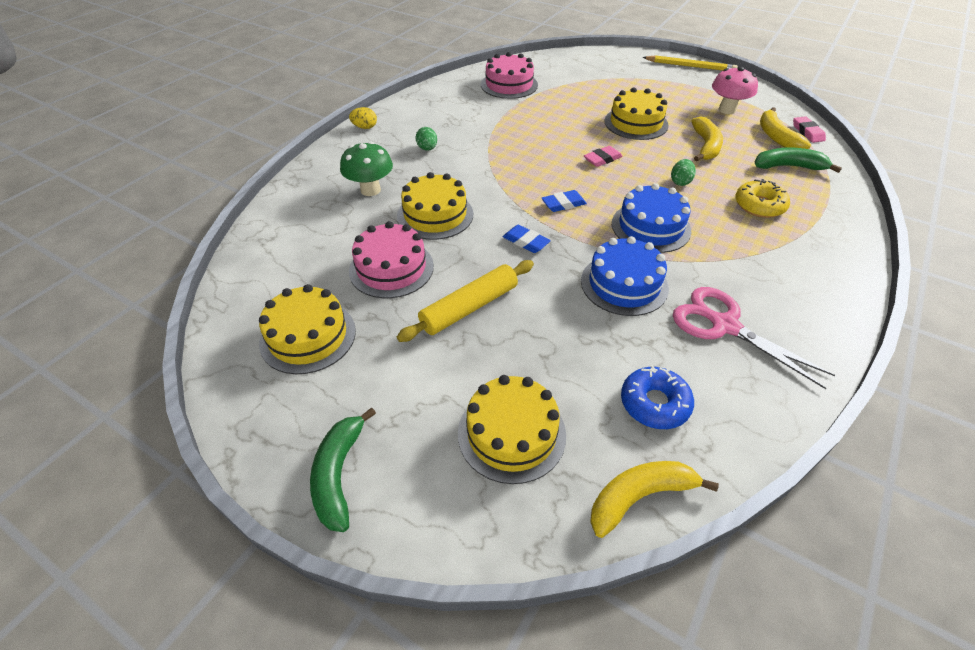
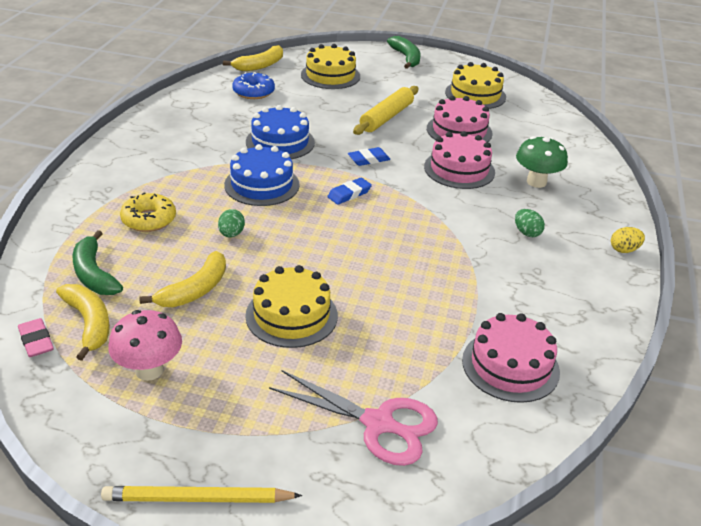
camera: 160 degrees right, 10 degrees down
yellow cake [397,172,473,240] -> pink cake [424,131,495,189]
blue eraser [503,225,551,253] -> blue eraser turned 45 degrees counterclockwise [348,147,390,166]
pink eraser [584,146,623,167] -> none
pink scissors [673,287,835,389] -> pink scissors moved to [269,370,438,466]
yellow banana [691,116,723,162] -> yellow banana turned 135 degrees counterclockwise [139,251,226,307]
green banana [755,147,842,173] -> green banana turned 75 degrees clockwise [72,230,123,295]

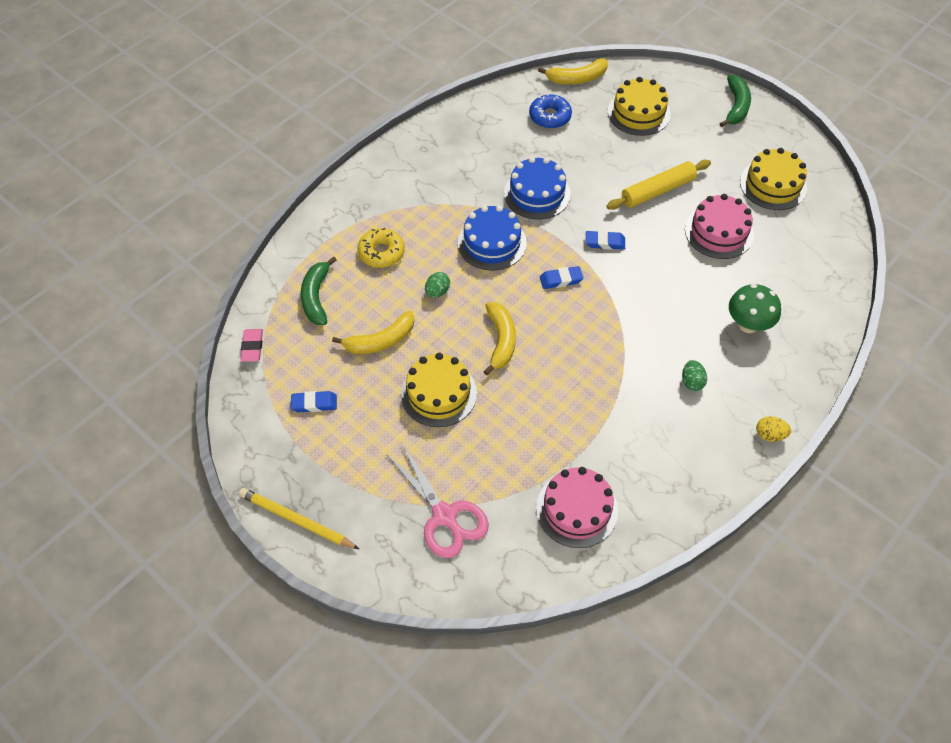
camera: 30 degrees right, 20 degrees up
yellow banana [56,284,110,361] -> yellow banana moved to [483,302,516,375]
pink mushroom [108,310,182,381] -> blue eraser [291,391,337,412]
pink cake [424,131,495,189] -> none

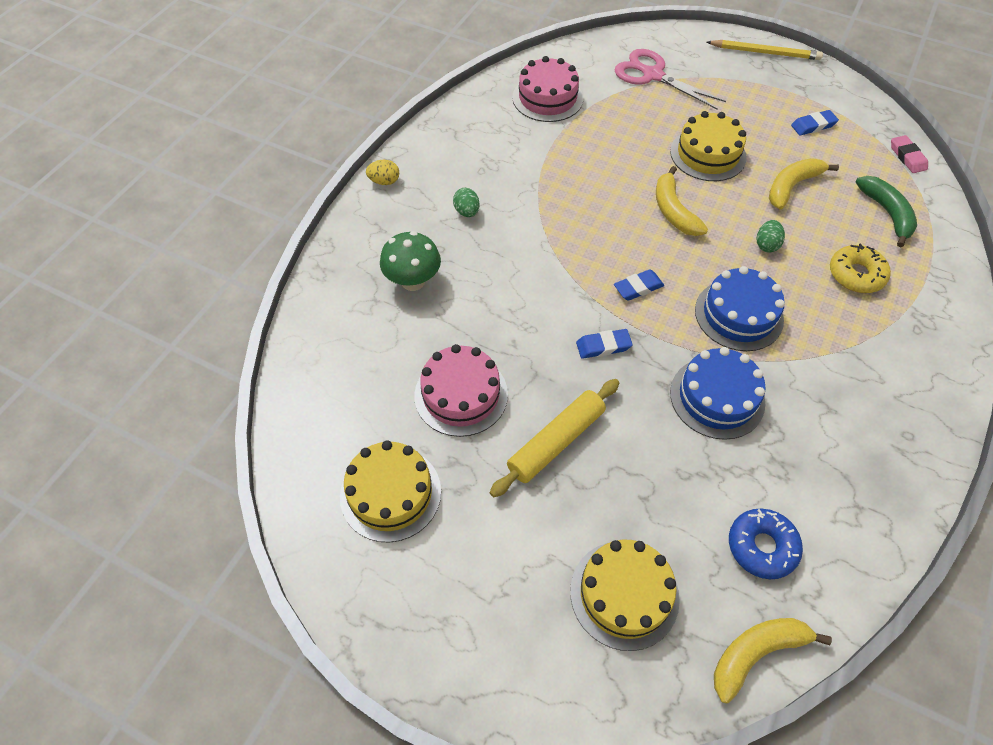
camera: 165 degrees right, 0 degrees up
green banana [719,75,751,127] -> none

